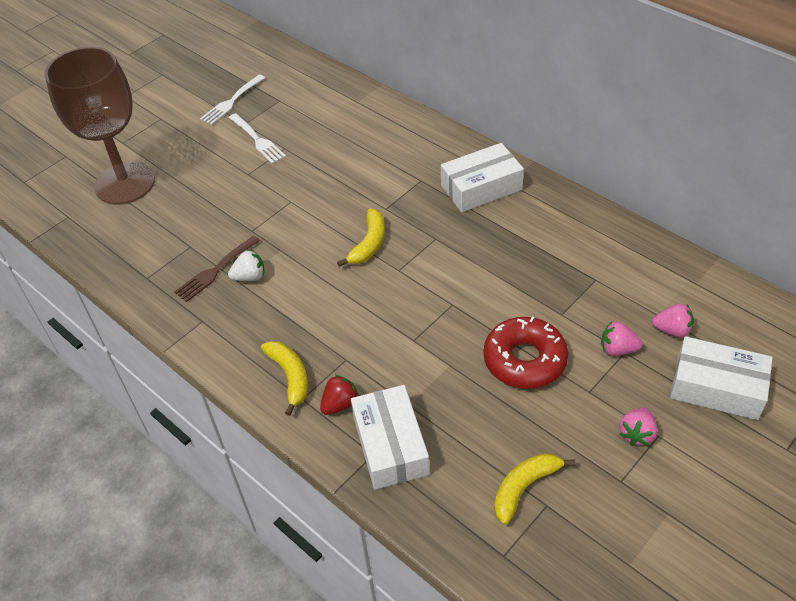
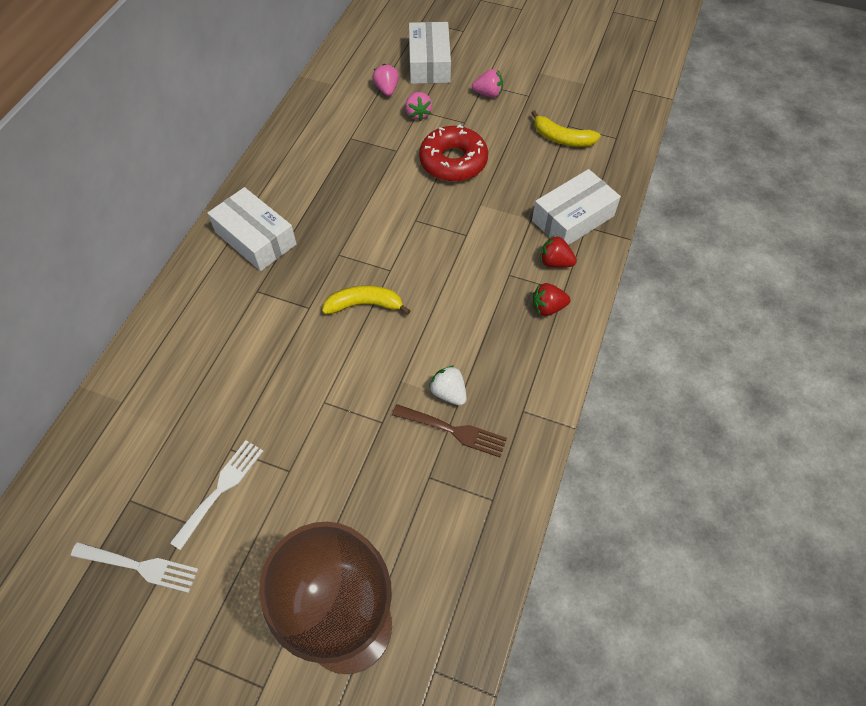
camera: 115 degrees left, 10 degrees up
yellow banana [261,341,308,416] -> red strawberry [533,283,570,316]

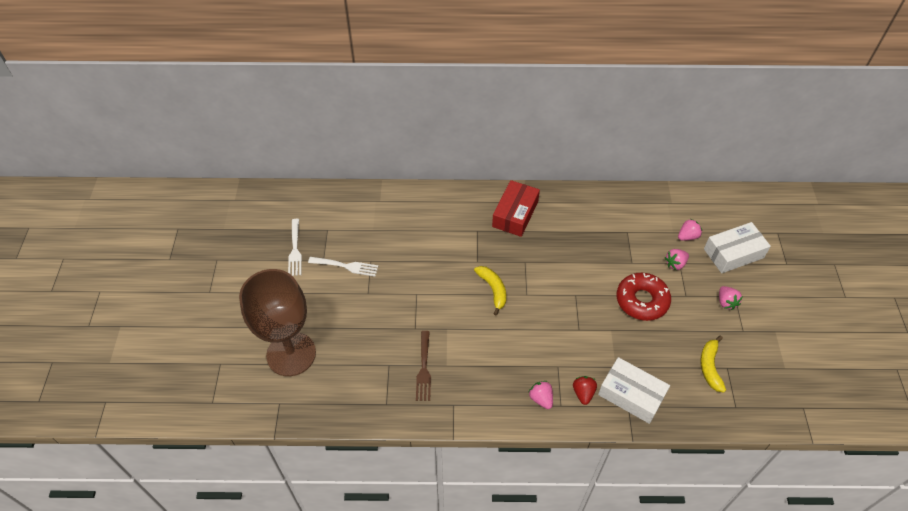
camera: 70 degrees right, 5 degrees down
white box [208,187,297,271] -> red box [492,180,540,237]
white strawberry [429,365,467,406] -> none
red strawberry [533,283,570,316] -> pink strawberry [529,381,553,409]

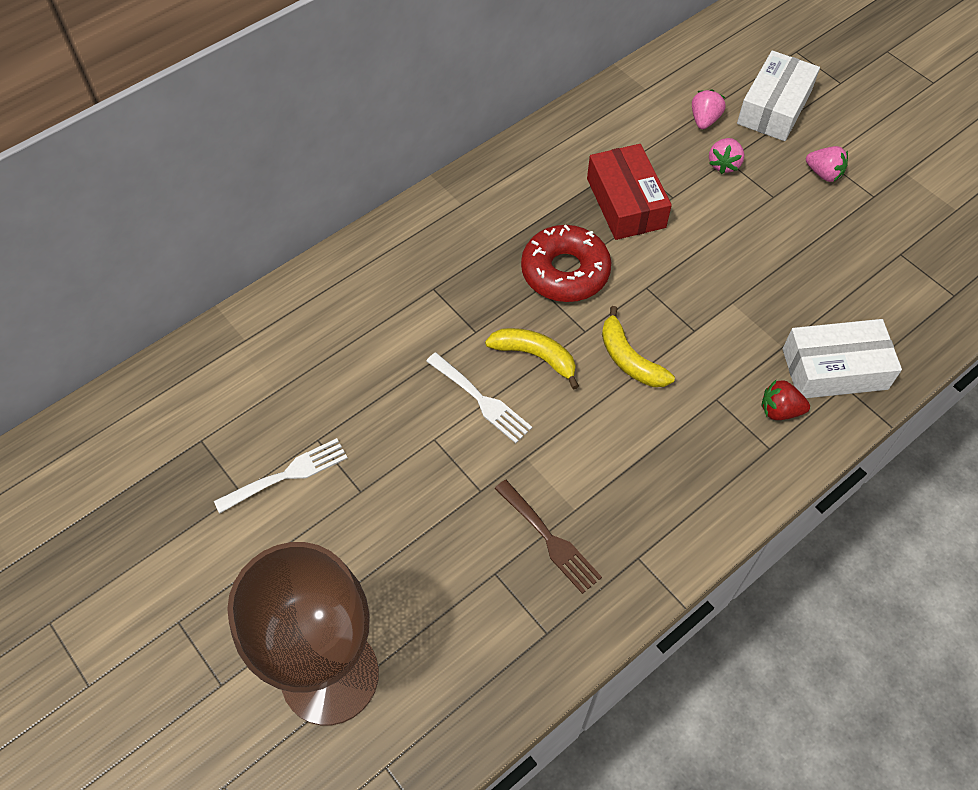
camera: 40 degrees left, 5 degrees up
white fork [288,219,302,276] -> white fork moved to [426,353,532,443]
red box [492,180,540,237] -> red box moved to [587,144,672,240]
pink strawberry [529,381,553,409] -> none
red strawberry [573,376,597,405] -> red strawberry turned 45 degrees counterclockwise [761,380,810,420]
red donut [616,273,671,321] -> red donut moved to [521,225,611,302]
yellow banana [700,336,726,393] -> yellow banana moved to [602,306,675,387]

